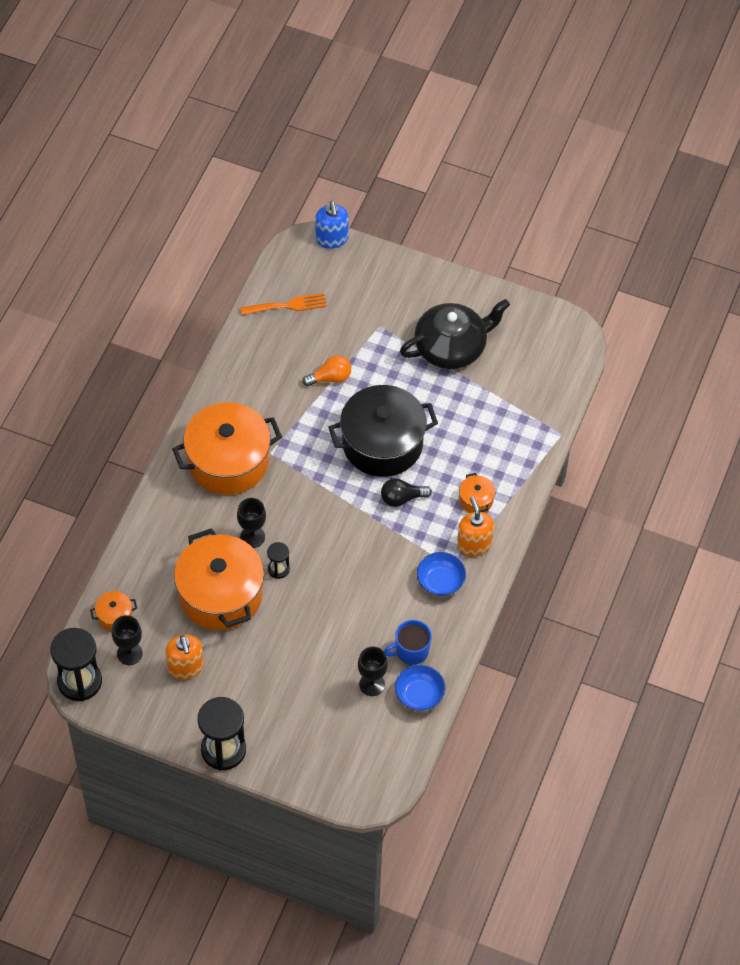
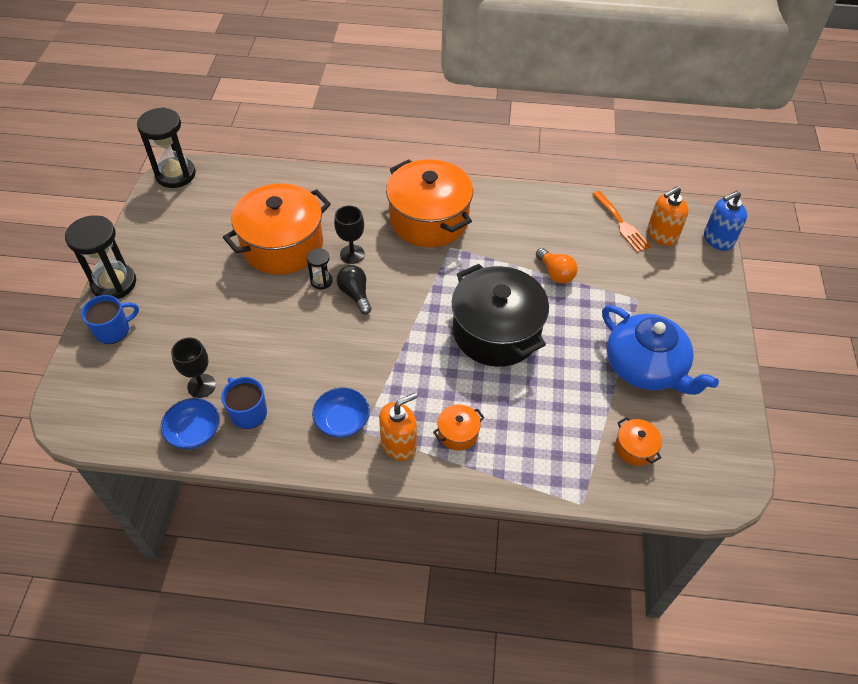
camera: 75 degrees right, 5 degrees down
orange pot [90,591,137,631] -> orange pot moved to [615,417,662,466]
black goblet [111,615,143,665] -> none
orange soap dispenser [165,635,204,680] -> orange soap dispenser moved to [647,186,689,246]
black light bulb [381,478,432,507] -> black light bulb moved to [336,265,372,315]
black teapot [400,299,510,369] -> blue teapot [602,305,719,395]
none -> blue mug [81,295,139,344]

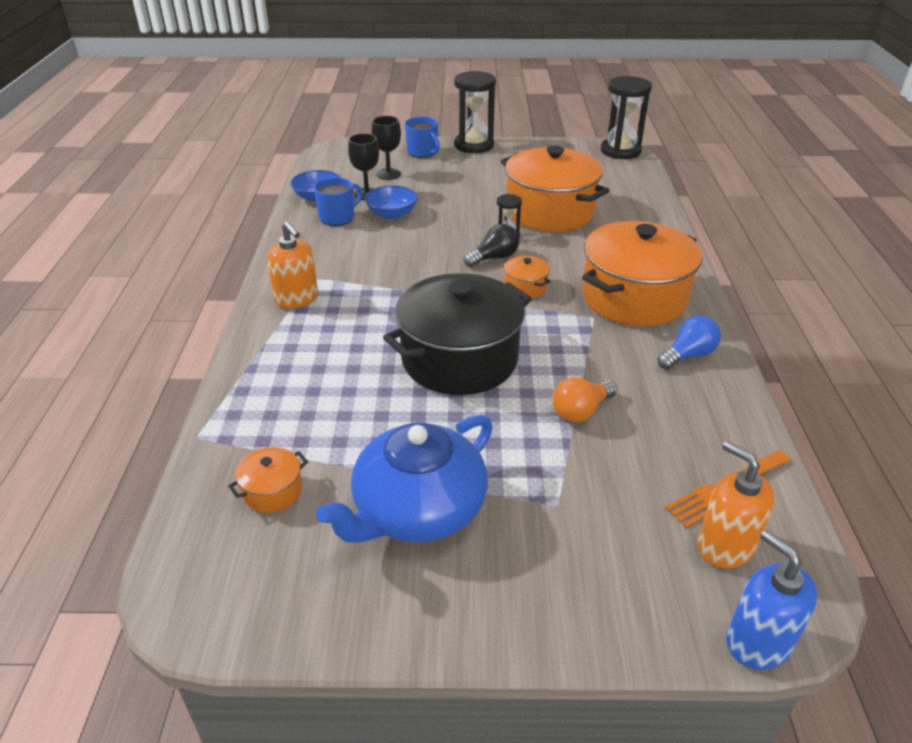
camera: 85 degrees right, 15 degrees down
blue bowl [312,388,370,438] -> blue bowl moved to [365,185,418,219]
black goblet [334,205,365,264] -> black goblet moved to [372,116,401,180]
orange pot [433,404,485,451] -> orange pot moved to [504,256,551,298]
none -> blue light bulb [657,316,721,370]

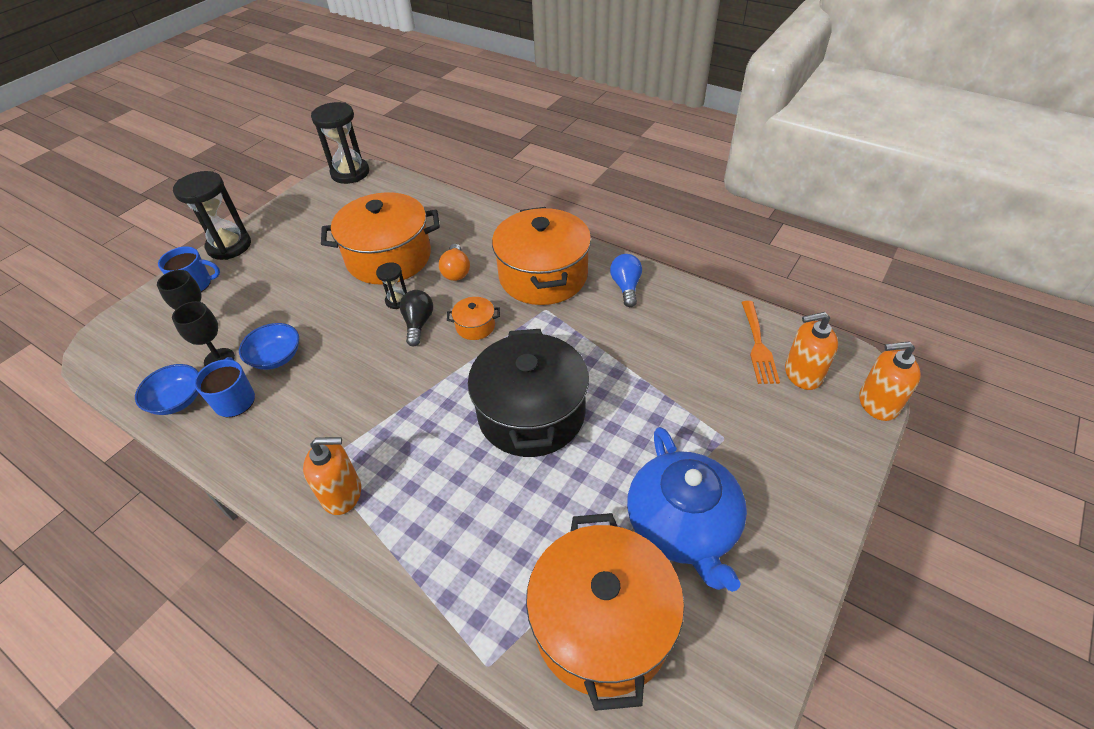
camera: 55 degrees left, 10 degrees up
orange pot [228,447,308,513] -> orange pot [526,513,684,711], size x2.40
orange light bulb [553,378,617,422] -> orange light bulb moved to [439,244,470,281]
blue soap dispenser [726,530,818,670] -> orange soap dispenser [859,341,921,421]

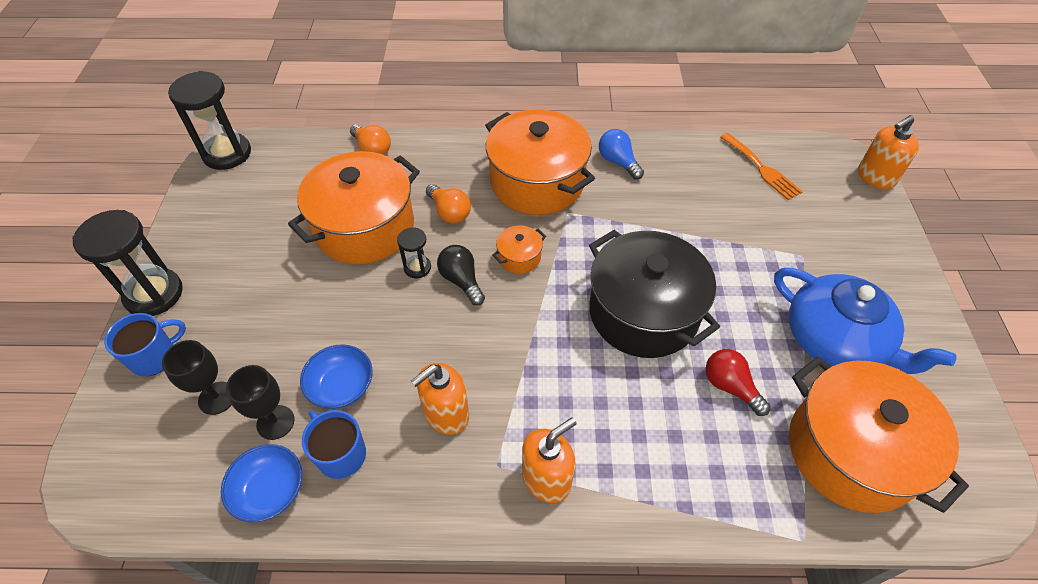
camera: 35 degrees left, 5 degrees up
orange soap dispenser [785,312,838,390] -> orange soap dispenser moved to [411,363,469,435]
none -> orange light bulb [350,124,391,155]
none -> red light bulb [706,349,771,416]

